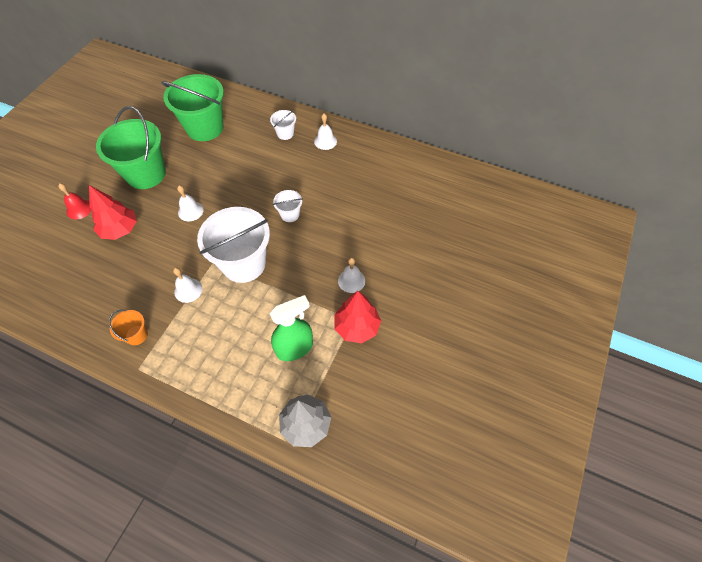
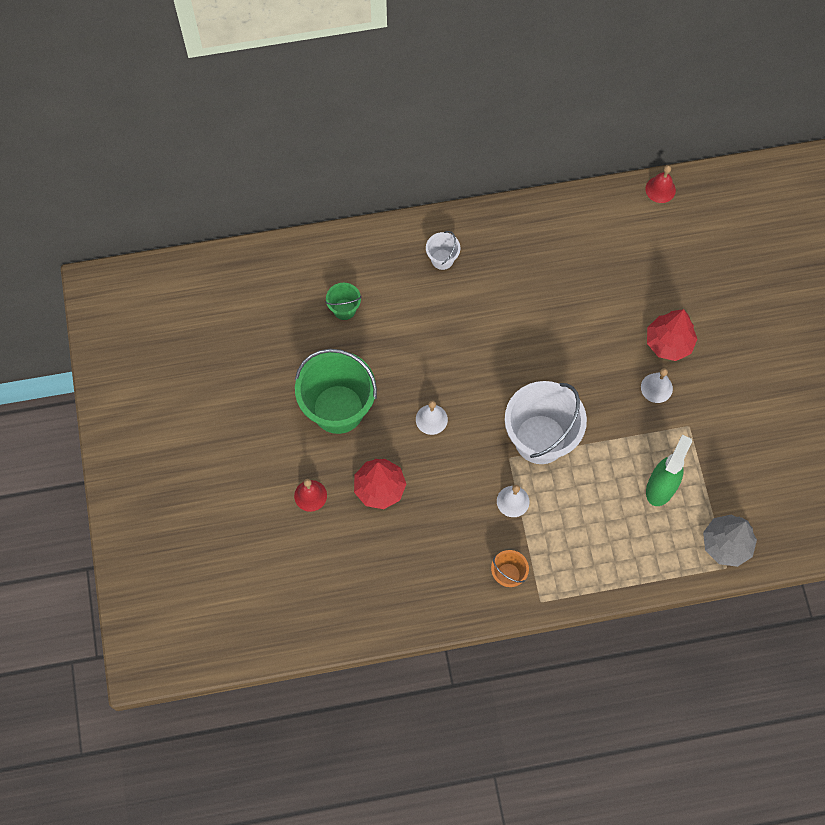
camera: 35 degrees left, 10 degrees up
green bucket [161,74,224,141] -> green bucket [325,283,362,320], size x0.45
white bucket [273,190,303,222] -> none
white bell [314,114,337,150] -> none
red tree [334,291,381,343] -> red tree moved to [647,309,697,361]
none -> red bell [645,165,676,203]

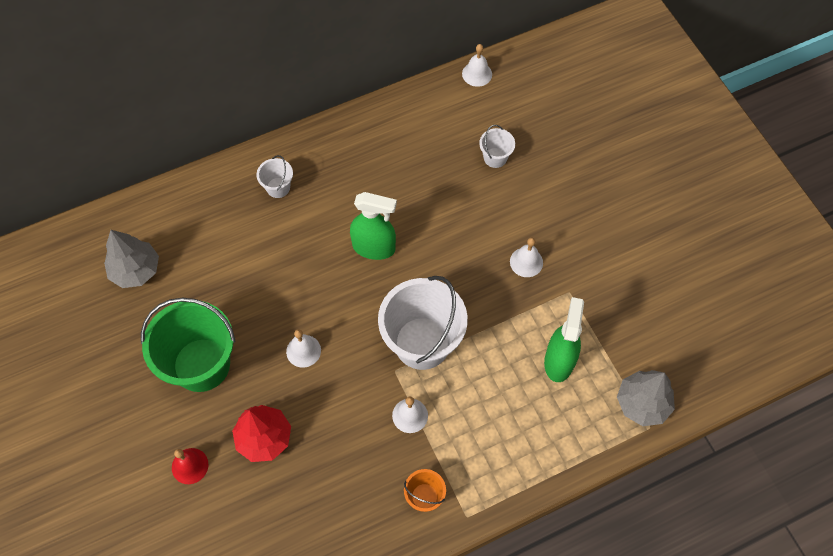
camera: 15 degrees left, 5 degrees down
green bucket [325,283,362,320] -> none
red bell [645,165,676,203] -> white bell [462,44,492,87]
red tree [647,309,697,361] -> none
none -> grey tree [104,230,159,288]
none -> green spray bottle [350,192,397,260]
none -> white bucket [479,125,515,168]

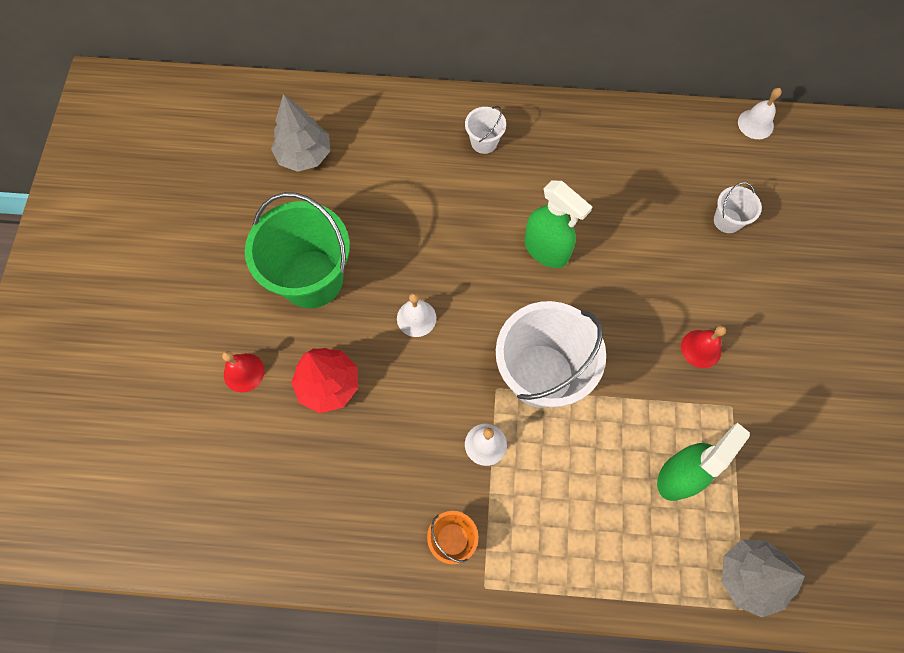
camera: 30 degrees right, 5 degrees up
white bell [510,238,543,277] -> red bell [681,326,726,368]

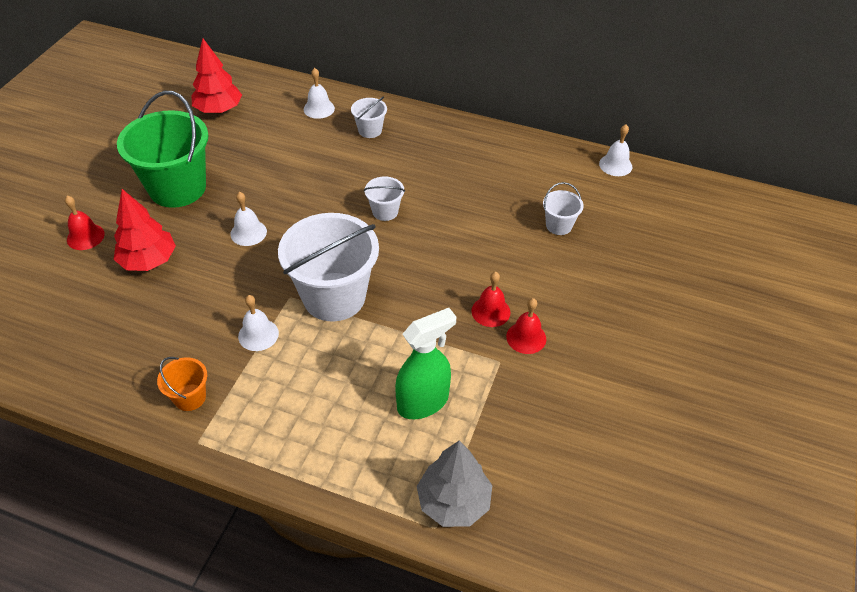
camera: 15 degrees right, 20 degrees down
grey tree [271,94,330,172] -> red tree [192,39,242,114]
green spray bottle [525,180,592,268] -> white bucket [364,176,405,221]
none -> white bell [304,68,335,119]
none -> red bell [506,298,546,354]

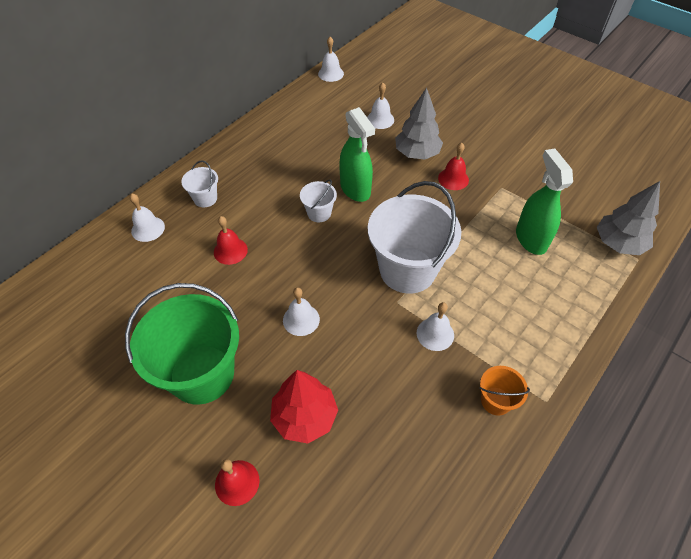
camera: 70 degrees left, 5 degrees up
red tree [192,39,242,114] -> none
red bell [506,298,546,354] -> red bell moved to [214,216,248,265]
white bucket [543,182,584,235] -> white bell [367,83,394,129]
none -> green spray bottle [339,107,375,202]
none -> grey tree [395,88,443,160]

